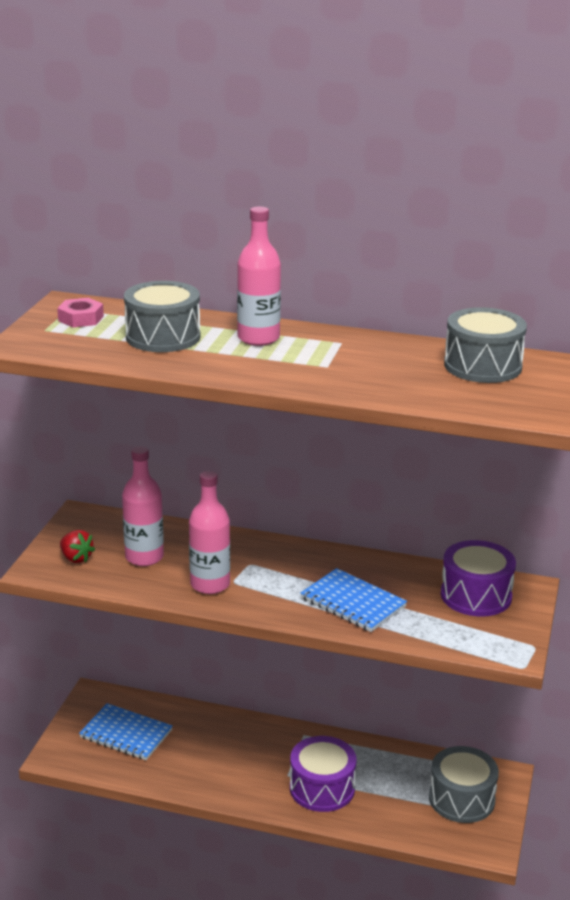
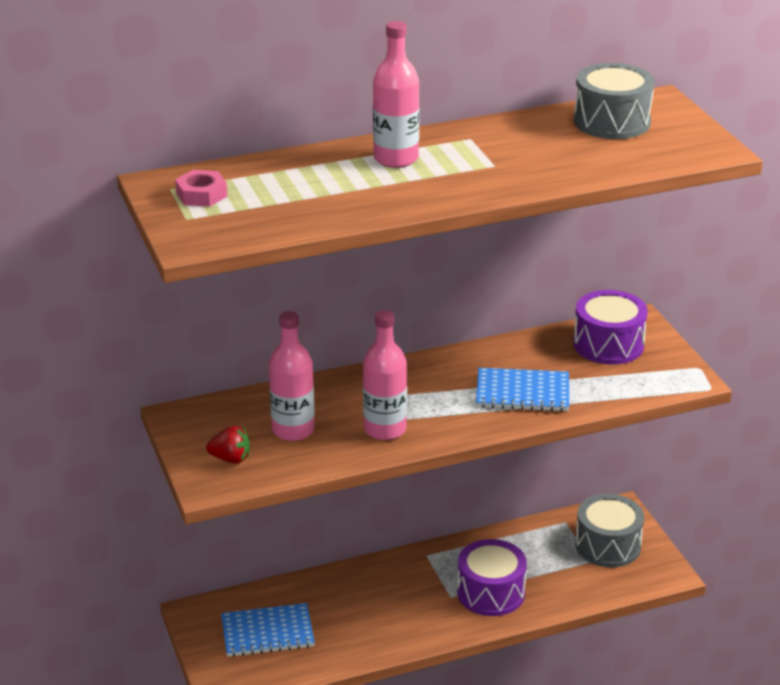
camera: 35 degrees left, 5 degrees up
grey drum [124,281,201,352] -> none

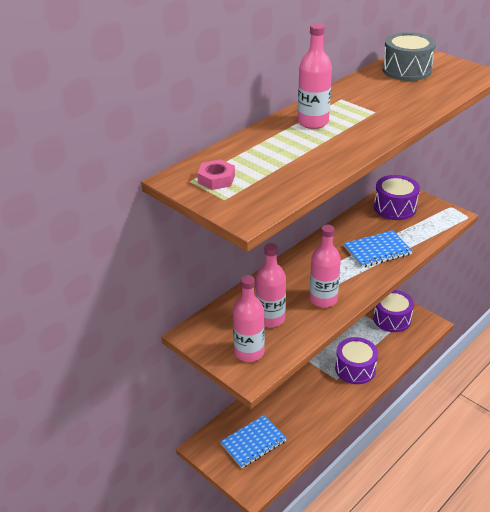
camera: 25 degrees left, 5 degrees up
red strawberry [206,426,250,464] -> pink bottle [233,275,265,362]
grey drum [575,494,644,567] -> purple drum [373,290,414,332]

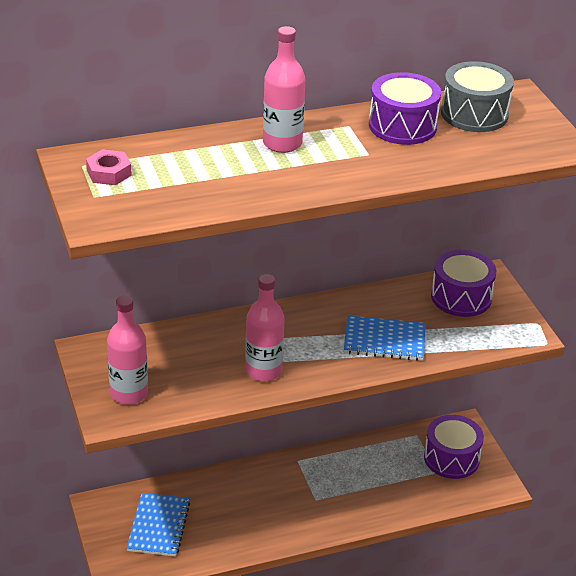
camera: 25 degrees right, 0 degrees up
blue notebook [220,415,287,468] -> blue notebook turned 75 degrees counterclockwise [127,493,190,557]
pink bottle [256,243,286,327] -> none
purple drum [335,337,378,384] -> purple drum moved to [369,72,441,145]

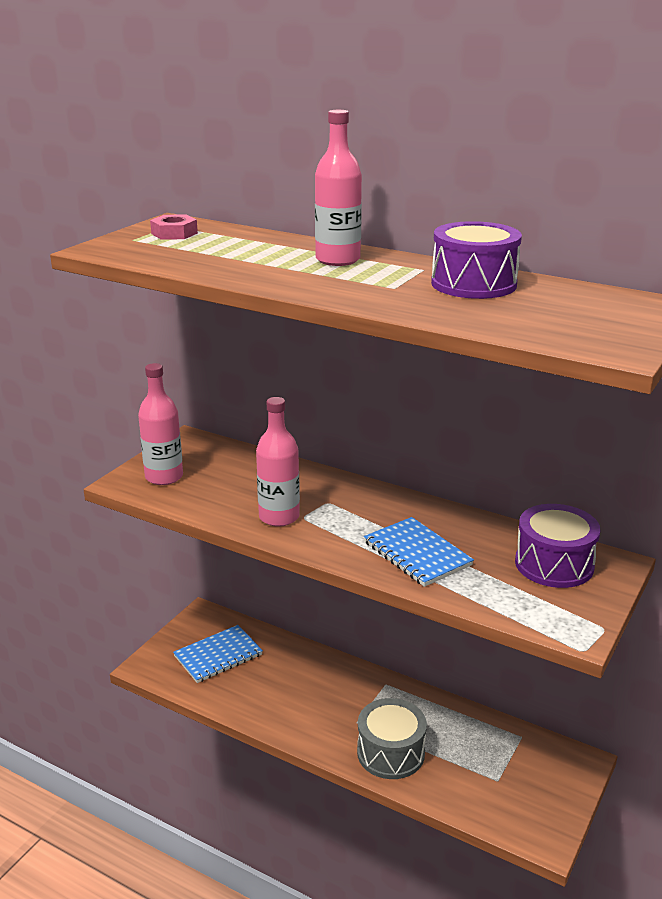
camera: 50 degrees right, 10 degrees down
purple drum [424,415,484,479] -> none
grey drum [441,61,514,132] -> grey drum moved to [357,698,427,779]

